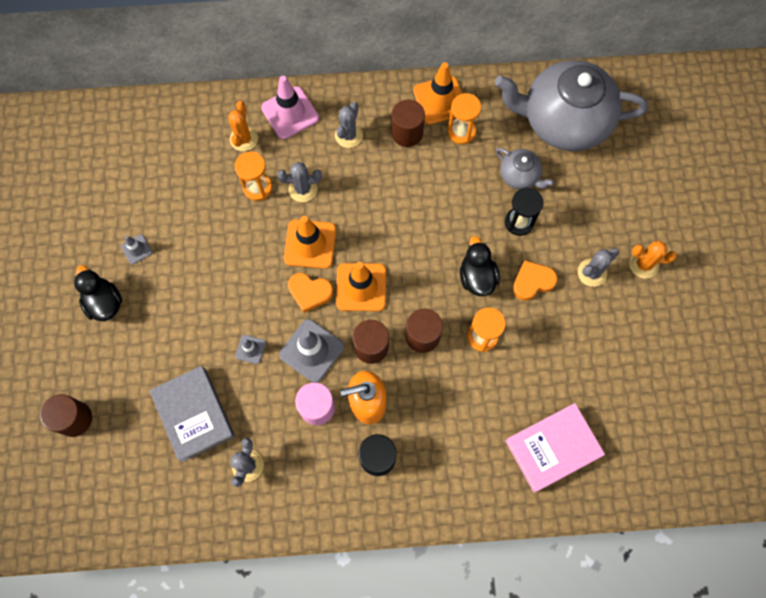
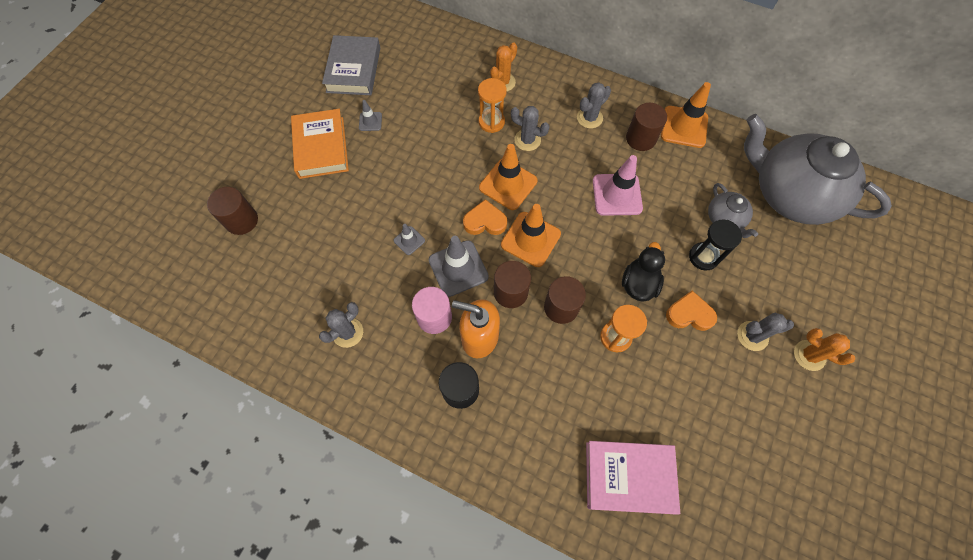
camera: 30 degrees right, 5 degrees down
black duck [74,265,122,321] -> orange book [291,109,349,179]
grey book [149,366,235,462] -> grey book moved to [322,35,380,95]
pink traffic cone [261,76,319,139] -> pink traffic cone moved to [593,155,643,216]
orange heart [288,273,334,313] -> orange heart turned 135 degrees clockwise [463,199,507,235]
orange hourglass [447,93,481,144] -> none

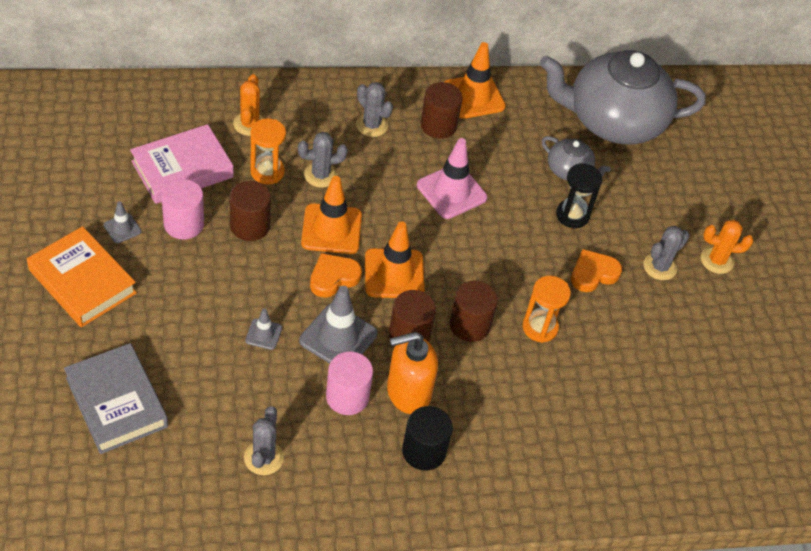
camera: 40 degrees left, 15 degrees down
brown cylinder [207,187,258,235] -> brown cylinder moved to [230,181,271,241]
grey book [322,35,380,95] -> grey book moved to [64,343,168,454]
grey cactus [577,82,611,129] -> grey cactus turned 60 degrees counterclockwise [356,82,393,137]
pink book [586,441,680,515] -> pink book moved to [130,124,234,204]
black duck [622,242,665,302] -> none
none -> pink cylinder [161,179,204,240]

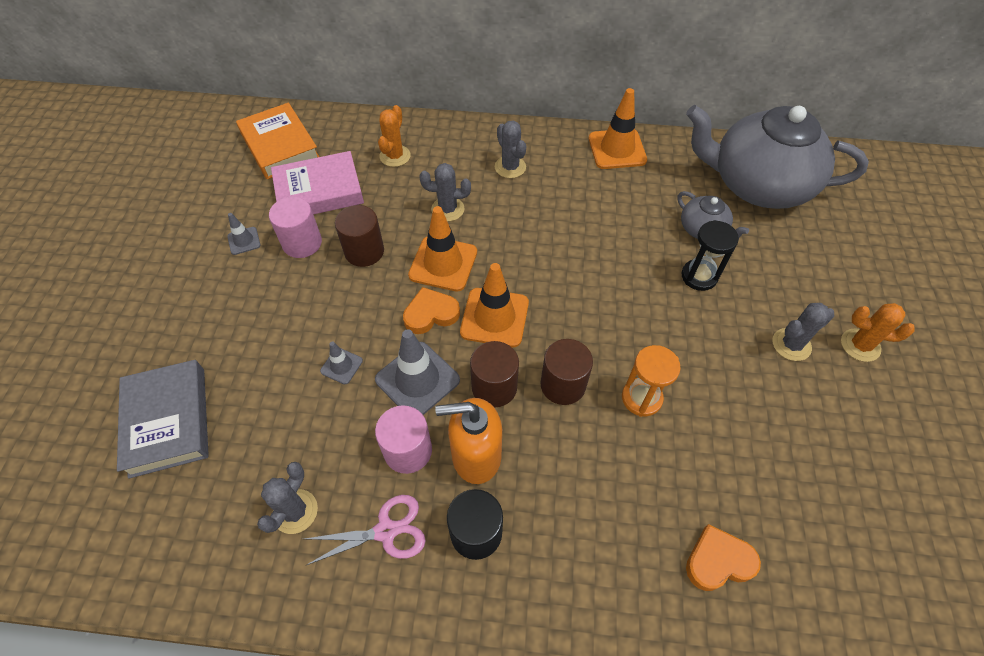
camera: 20 degrees right, 5 degrees up
orange book [27,226,137,327] -> orange book moved to [236,103,319,179]
orange hourglass [250,118,286,184] -> none
pink traffic cone [417,138,487,219] -> none
brown cylinder [421,82,462,139] -> none
orange heart [571,249,622,292] -> orange heart moved to [686,524,761,591]
none -> pink scissors [305,495,426,566]

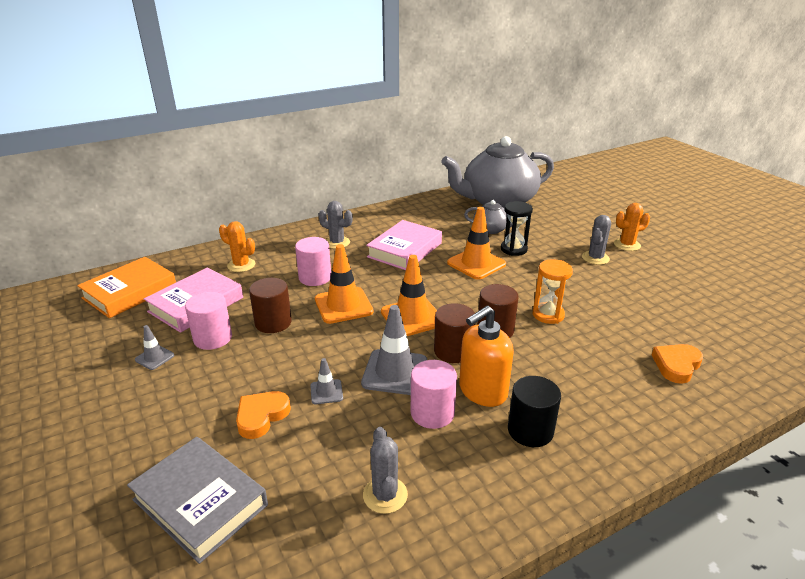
camera: 35 degrees left, 25 degrees down
orange book [236,103,319,179] -> orange book turned 75 degrees counterclockwise [77,257,176,318]
pink scissors [305,495,426,566] -> none
orange cactus [378,105,411,167] -> orange cactus turned 45 degrees counterclockwise [219,221,255,272]
orange heart [403,287,460,334] -> orange heart moved to [236,391,291,439]
grey cactus [419,163,471,222] -> pink cylinder [295,237,331,286]
orange traffic cone [589,88,647,169] -> orange traffic cone moved to [447,207,506,280]
none -> pink book [366,220,442,270]

